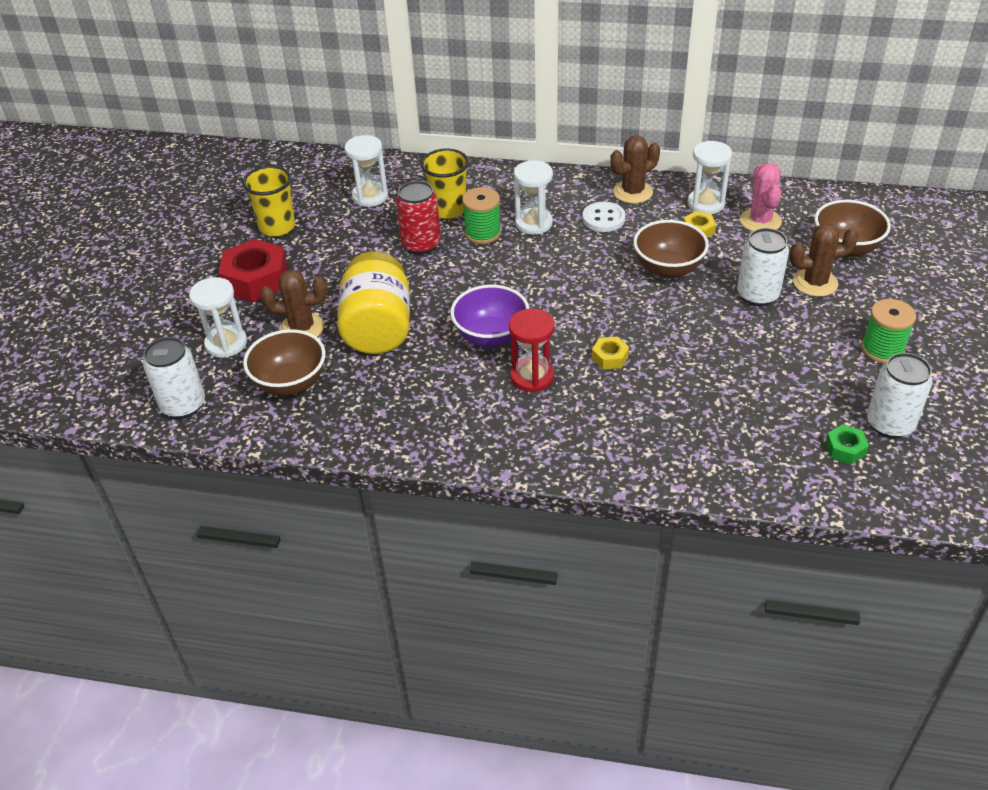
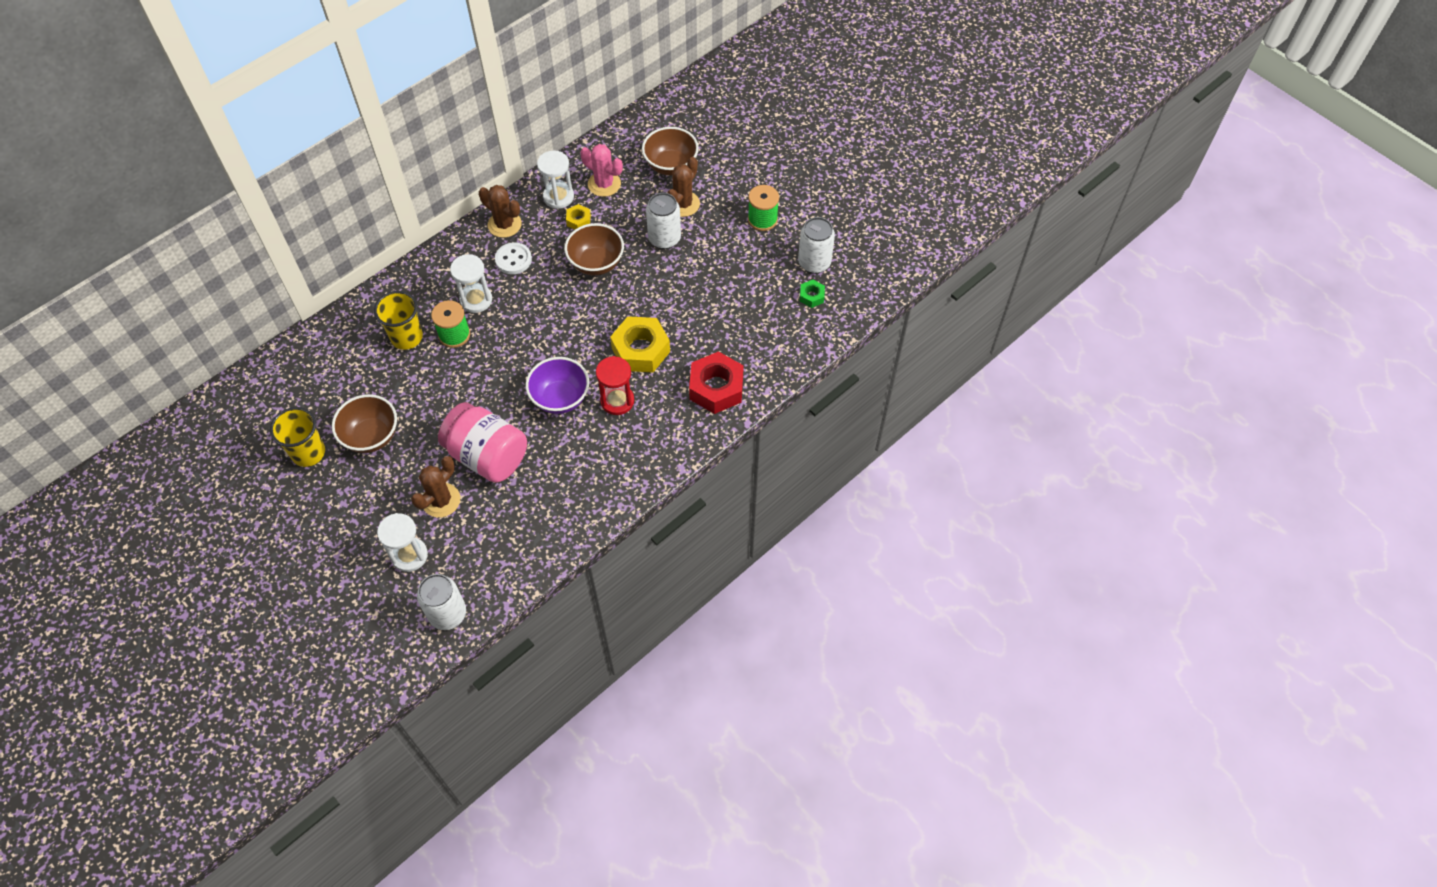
camera: 55 degrees left, 15 degrees up
red nut [219,239,288,302] -> red nut moved to [689,351,744,414]
brown bowl [243,329,325,396] -> brown bowl moved to [332,394,397,453]
yellow jar [337,251,410,354] -> pink jar [438,402,527,483]
white hourglass [344,135,388,207] -> none
red can [396,181,441,255] -> none
yellow nut [592,337,629,370] -> yellow nut [610,316,670,373], size x2.06
brown cactus [610,135,660,204] -> brown cactus turned 60 degrees counterclockwise [479,185,522,238]

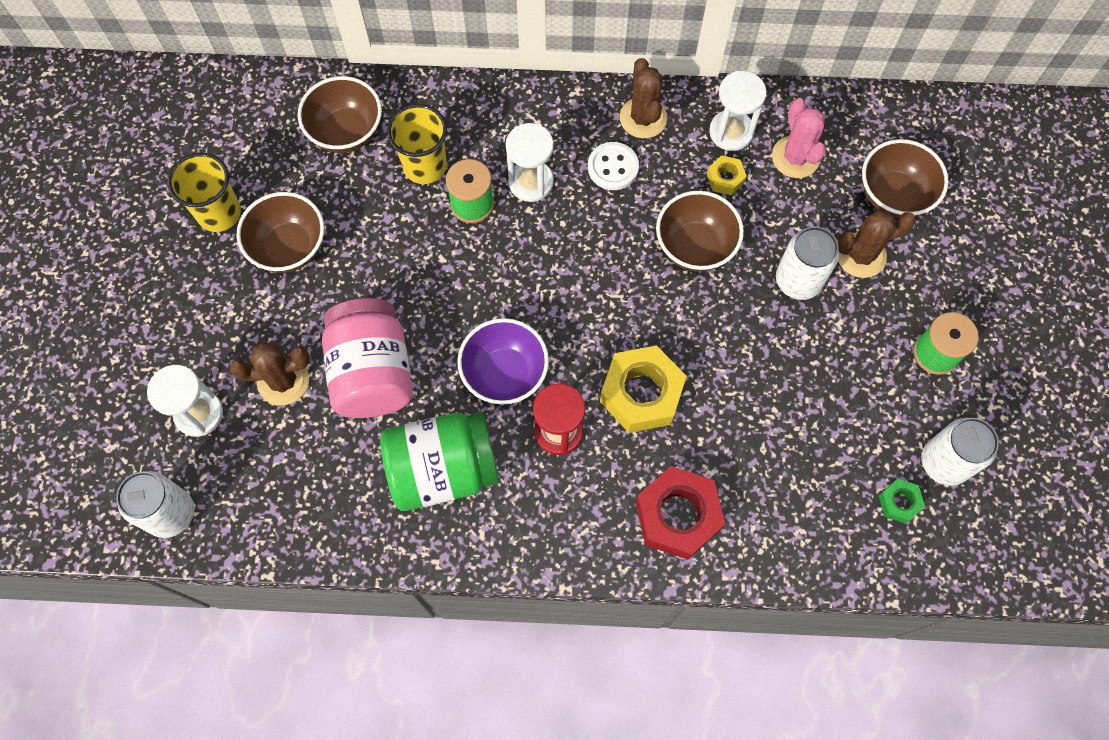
camera: 45 degrees right, 10 degrees up
none -> brown bowl [298,76,382,153]
none -> green jar [380,412,499,511]

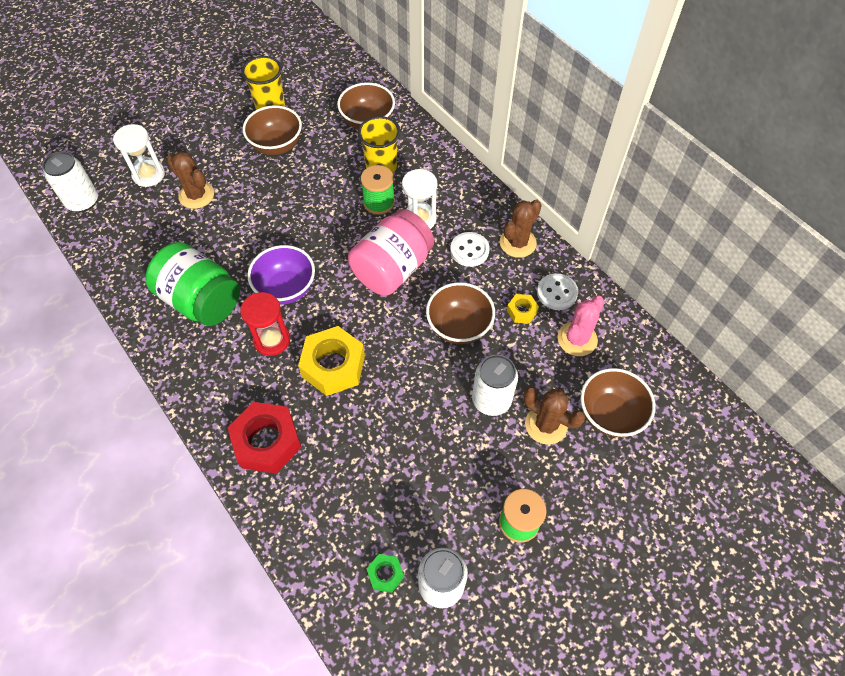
camera: 50 degrees right, 10 degrees down
pink jar [322,298,413,418] -> pink jar moved to [348,209,434,296]
white hourglass [709,71,767,151] -> white button [537,273,578,310]

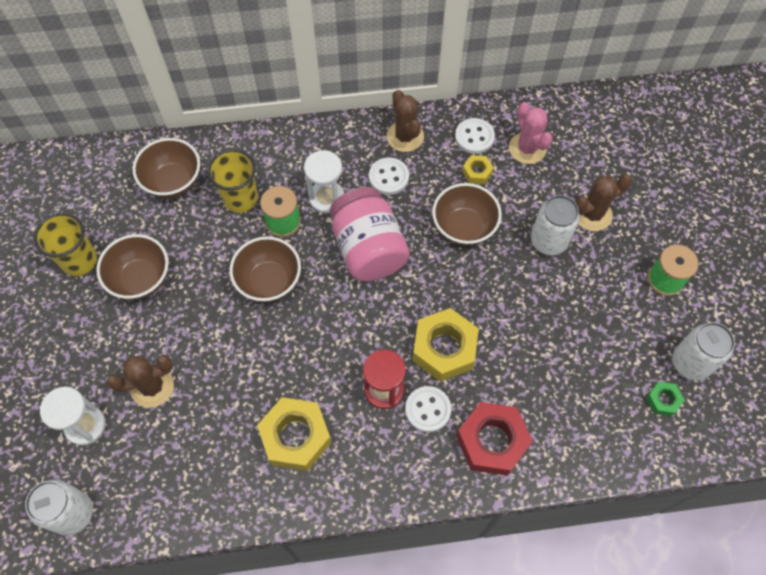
camera: 60 degrees left, 5 degrees up
green jar [145,242,240,326] -> yellow nut [257,397,331,471]
purple bowl [247,245,315,305] -> none
brown bowl [581,368,656,437] -> brown bowl moved to [229,236,301,302]
none -> white button [405,386,451,432]

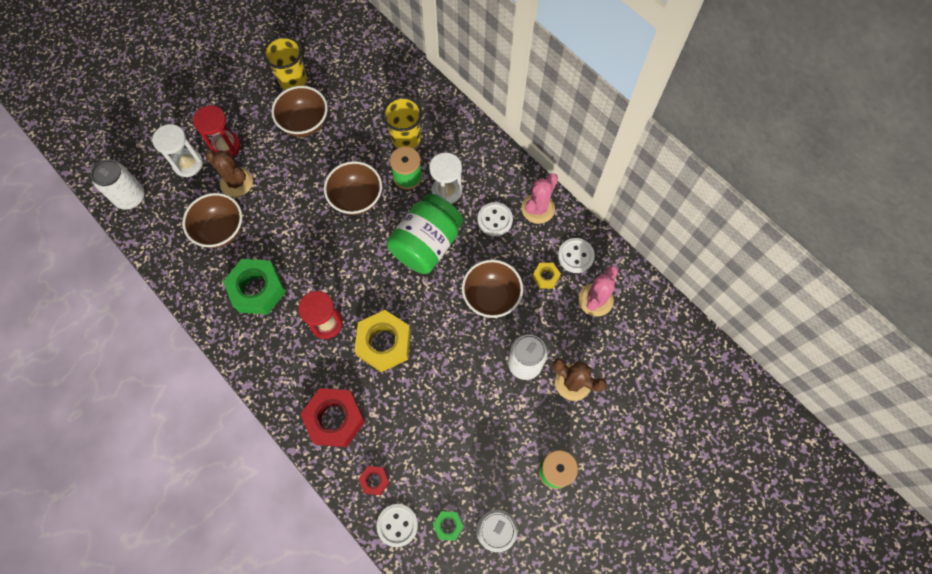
camera: 55 degrees right, 5 degrees up
brown bowl [132,138,200,198] -> brown bowl moved to [182,193,242,248]
yellow nut [257,397,331,471] -> green nut [223,259,286,314]
pink jar [330,187,410,282] -> green jar [387,193,463,274]
brown cactus [387,90,424,152] -> pink cactus [521,173,558,224]
white button [405,386,451,432] -> white button moved to [376,504,418,547]
none -> red hourglass [193,105,241,157]
none -> red nut [358,466,390,495]

